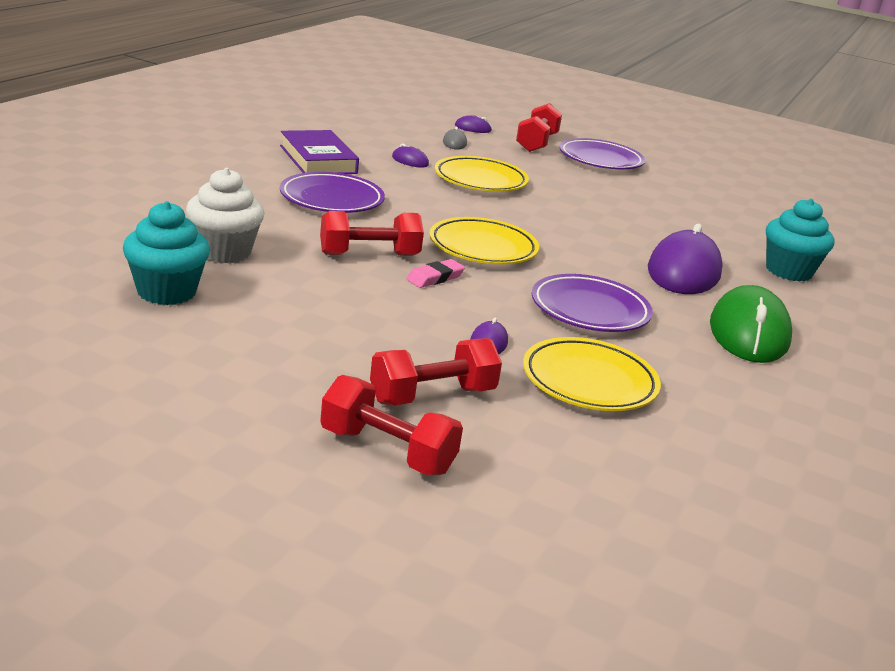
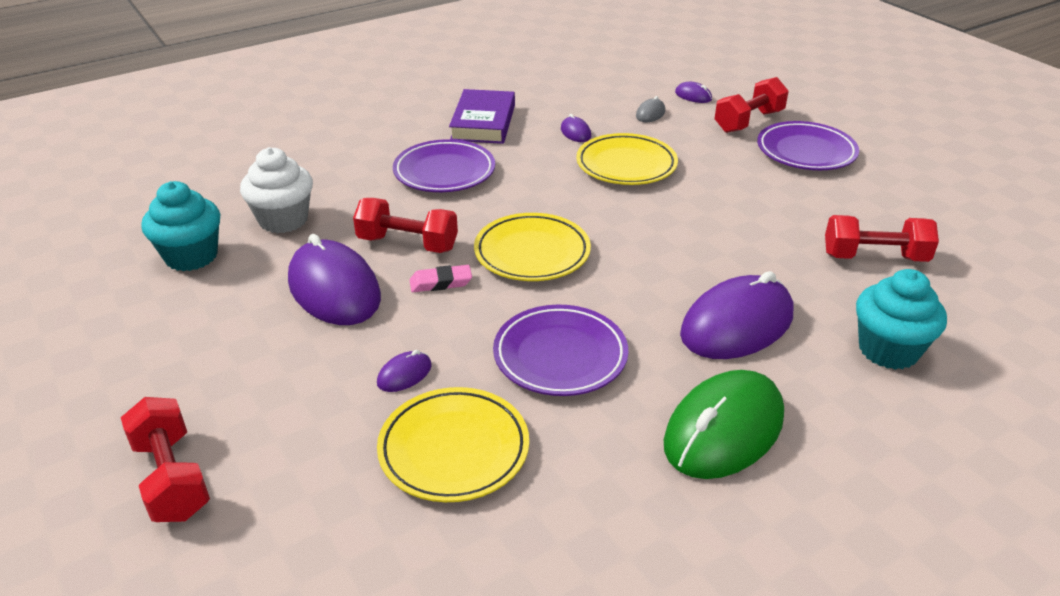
camera: 35 degrees right, 10 degrees up
red dumbbell [370,338,502,406] -> red dumbbell moved to [825,215,939,262]
none -> purple mouse [288,234,381,325]

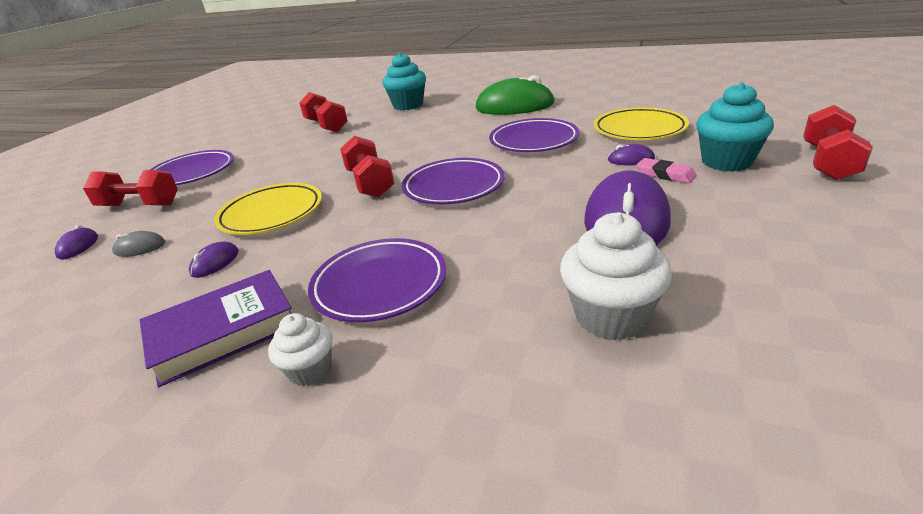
camera: 125 degrees left, 5 degrees down
turquoise cupcake [141,181,220,271] -> turquoise cupcake moved to [696,82,774,172]
red dumbbell [353,198,458,253] -> red dumbbell moved to [340,136,394,198]
pink eraser [410,265,472,292] -> pink eraser moved to [637,158,697,184]
yellow plate [474,213,591,281] -> purple plate [402,158,505,204]
purple mouse [680,271,793,359] -> none
none -> white cupcake [268,313,332,387]

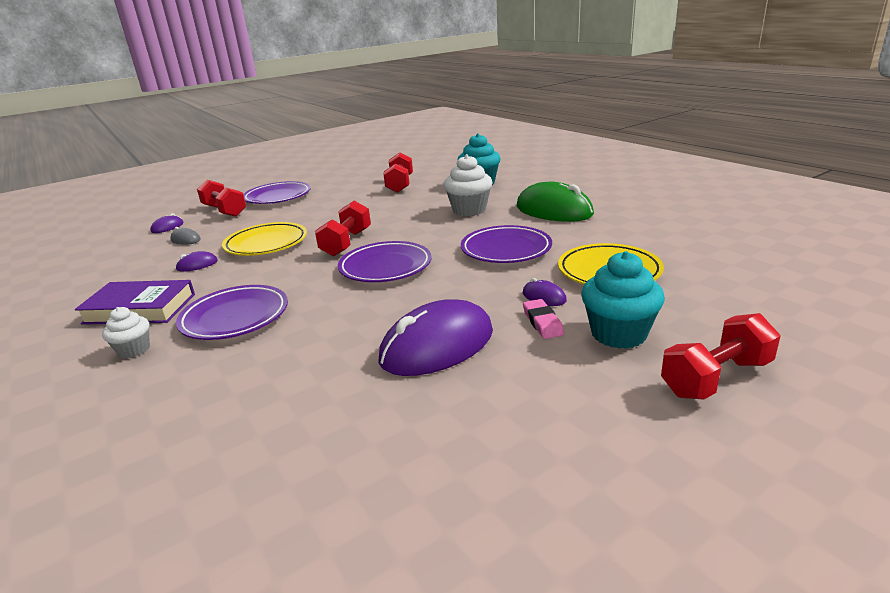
camera: 35 degrees right, 5 degrees down
white cupcake [560,212,672,340] -> white cupcake moved to [444,154,493,216]

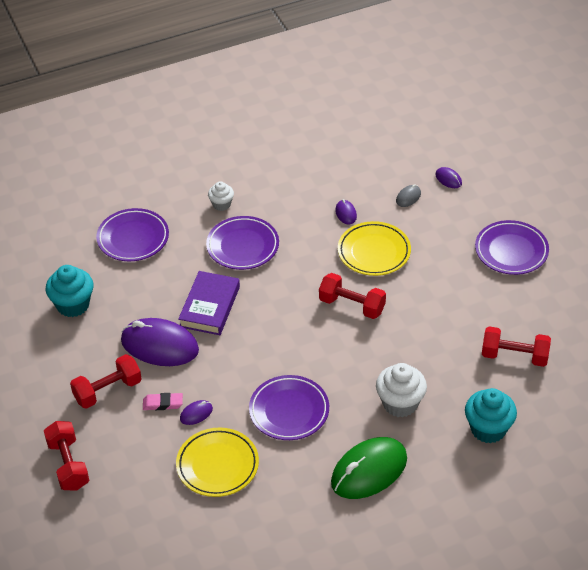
camera: 100 degrees right, 20 degrees up
purple book [75,280,195,325] -> purple book moved to [178,271,240,335]
red dumbbell [197,180,246,217] -> red dumbbell moved to [70,354,142,409]
purple plate [338,241,432,282] -> purple plate moved to [96,208,169,261]
purple mouse [378,299,493,376] -> purple mouse turned 45 degrees counterclockwise [121,318,199,366]
turquoise cupcake [581,251,665,349] -> turquoise cupcake moved to [46,265,93,317]

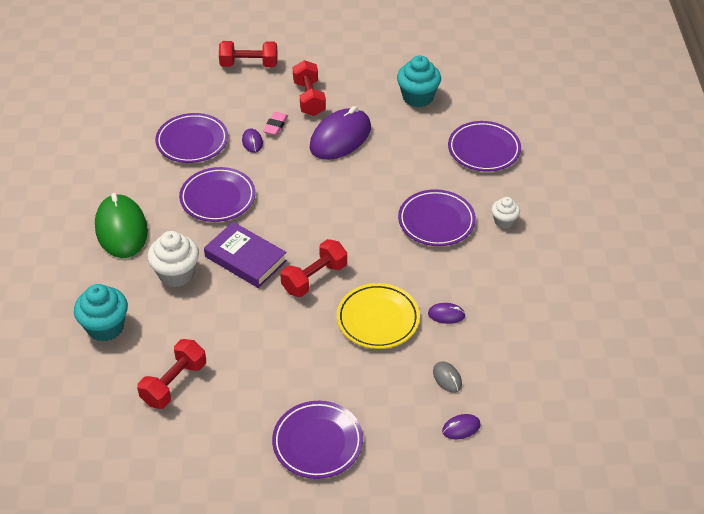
camera: 110 degrees right, 0 degrees up
yellow plate [176,428,259,497] -> purple plate [155,113,228,163]
purple book [178,271,240,335] -> purple book moved to [204,222,287,288]

